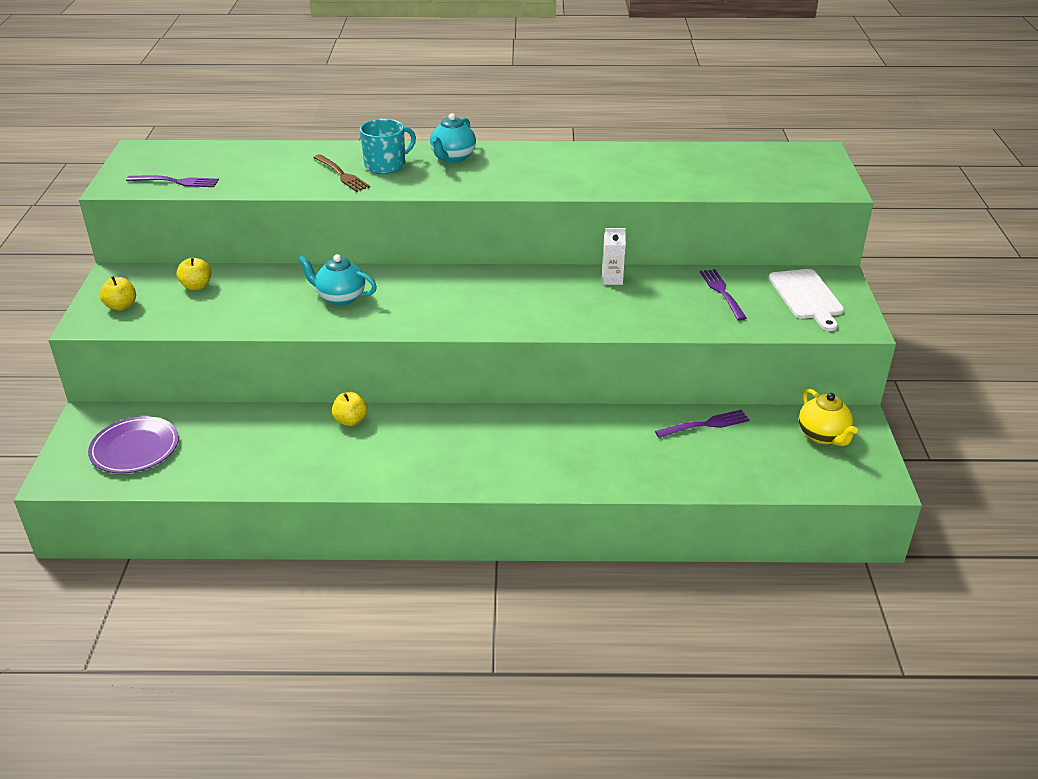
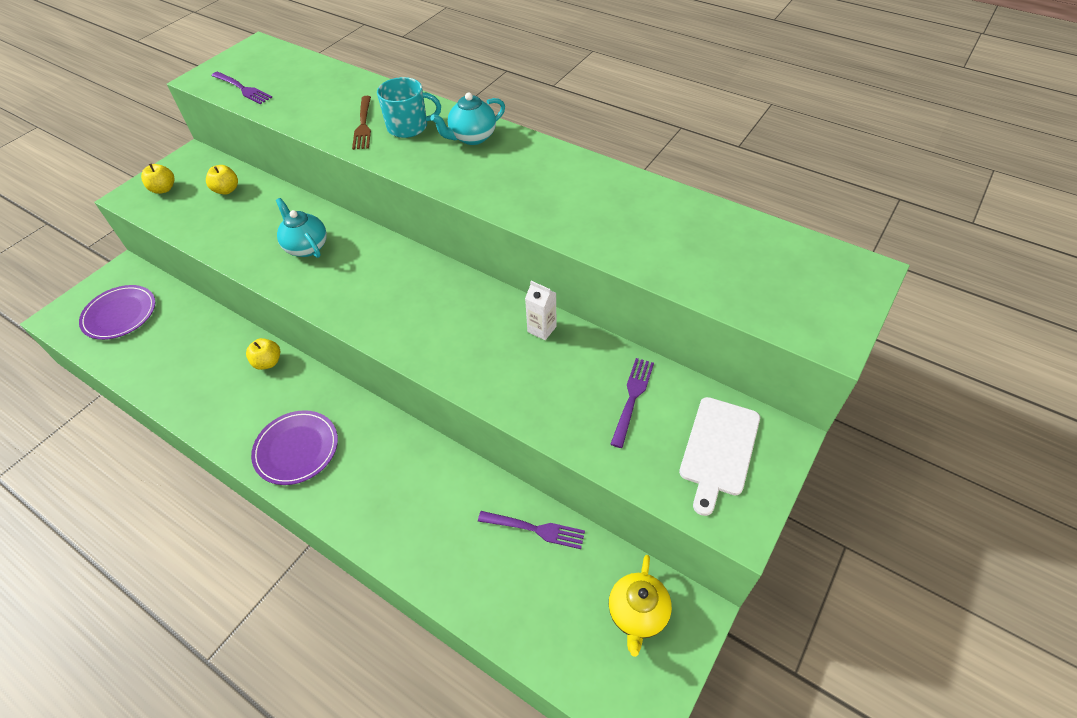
camera: 35 degrees right, 15 degrees up
none -> purple plate [251,410,338,485]

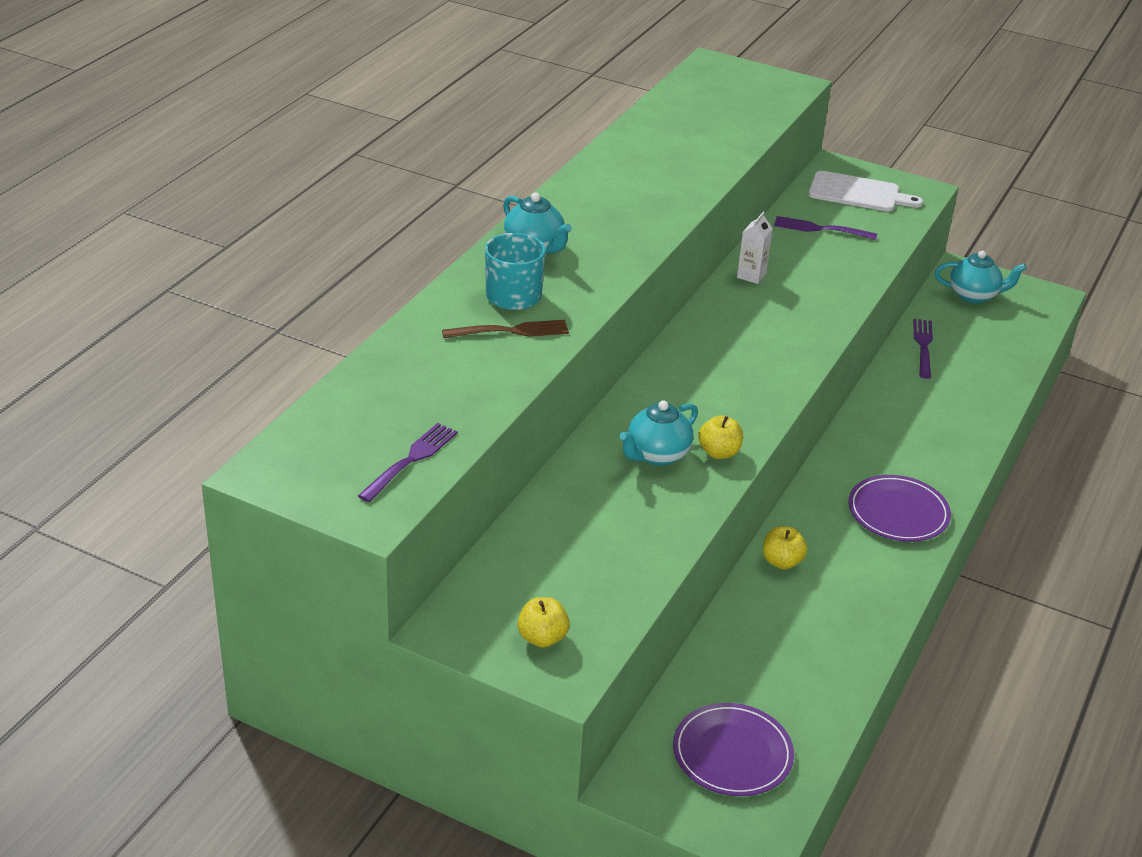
camera: 100 degrees left, 15 degrees down
yellow apple [206,165,238,195] -> yellow apple moved to [698,415,743,459]
yellow teapot [609,555,672,657] -> turquoise teapot [935,251,1027,304]

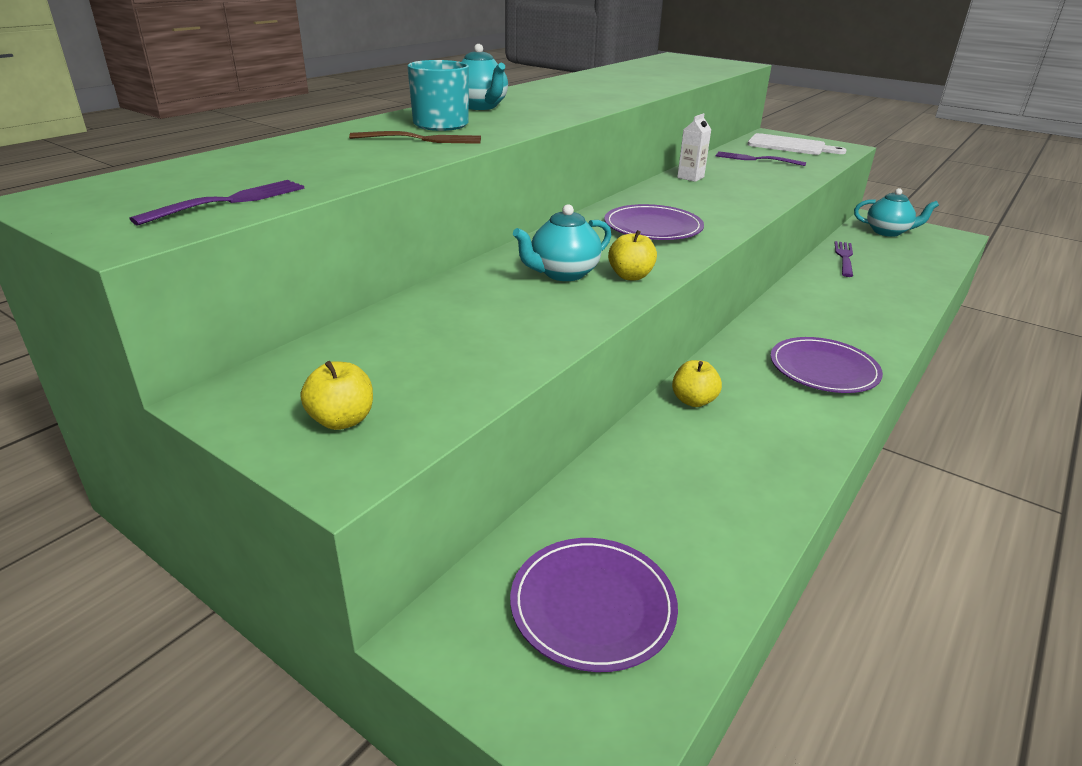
camera: 10 degrees right, 5 degrees down
none -> purple plate [604,204,704,240]

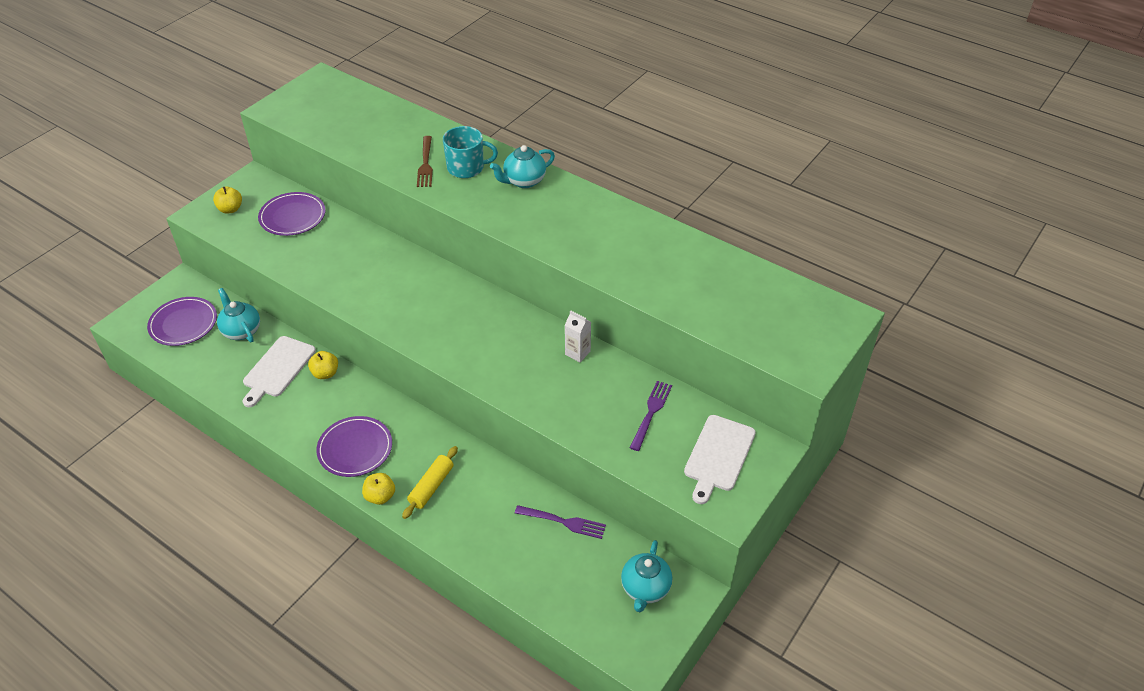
camera: 90 degrees right, 15 degrees up
purple fork [129,180,305,225] -> none
turquoise teapot [513,204,611,281] -> turquoise teapot moved to [217,288,260,342]
purple plate [604,204,704,240] -> purple plate moved to [258,192,326,236]
yellow apple [608,230,657,280] -> yellow apple moved to [362,473,395,505]
none -> white cutting board [243,336,316,407]
none -> yellow rolling pin [402,446,458,519]

